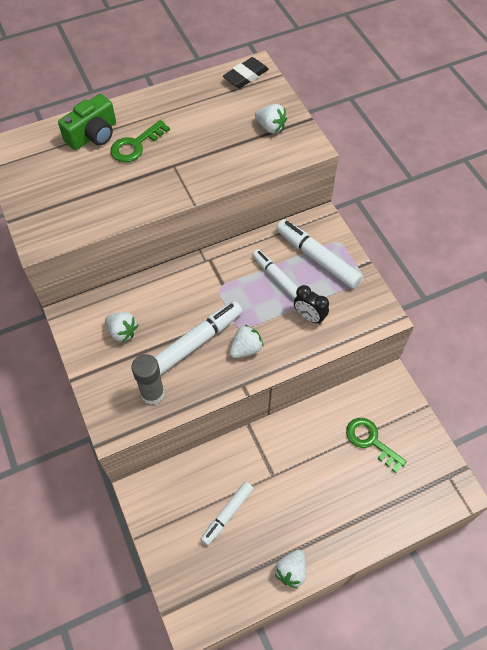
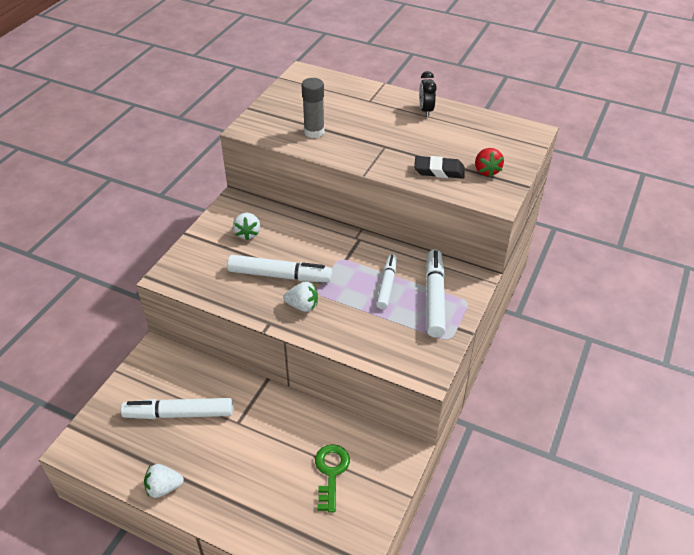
camera: 50 degrees right, 15 degrees down
green camera [58,94,116,150] -> none
green key [110,120,170,162] -> none
grey glue stick [131,354,165,405] -> grey glue stick moved to [302,78,325,138]
white marker [201,482,254,545] -> white marker [121,398,233,419], size x1.53
black eraser [223,57,269,88] -> black eraser moved to [414,156,465,179]
white strawberry [255,104,287,134] -> red strawberry [475,148,504,177]
black clock [294,285,329,324] -> black clock moved to [419,71,437,117]

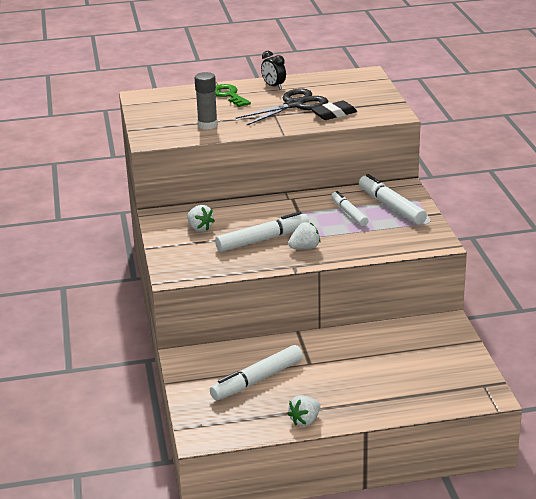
camera: 35 degrees left, 15 degrees down
green key [315,444,350,512] -> green key moved to [215,84,251,107]
red strawberry [475,148,504,177] -> none
none -> black scissors [236,88,328,125]

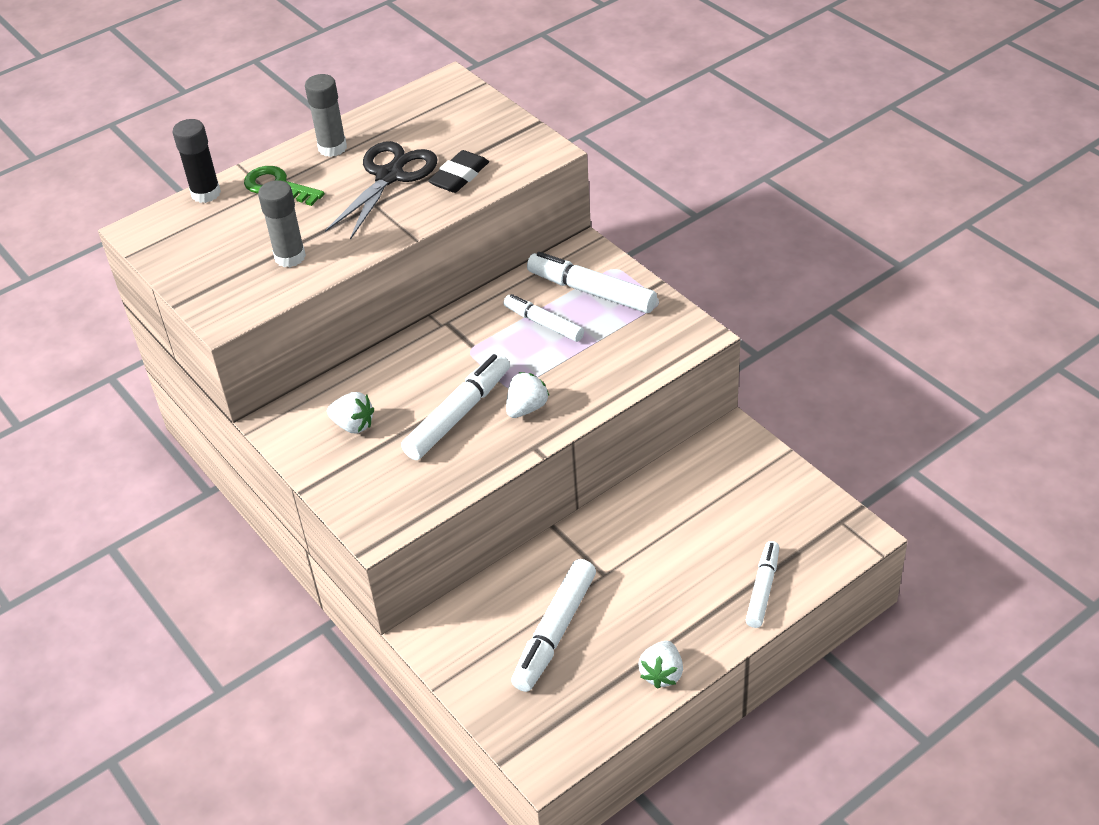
camera: 25 degrees left, 15 degrees up
black clock [261,51,286,89] -> grey glue stick [305,74,347,157]
none -> black glue stick [173,119,221,203]
none -> white marker [746,541,779,628]

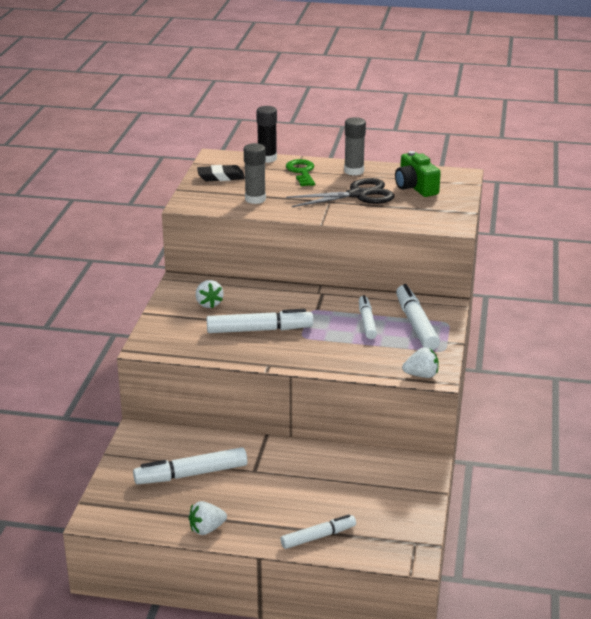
camera: 45 degrees right, 15 degrees down
black eraser [428,150,489,193] -> black eraser moved to [197,165,245,181]
white strawberry [506,372,549,418] -> white strawberry moved to [402,347,439,378]
none -> green camera [395,151,441,197]

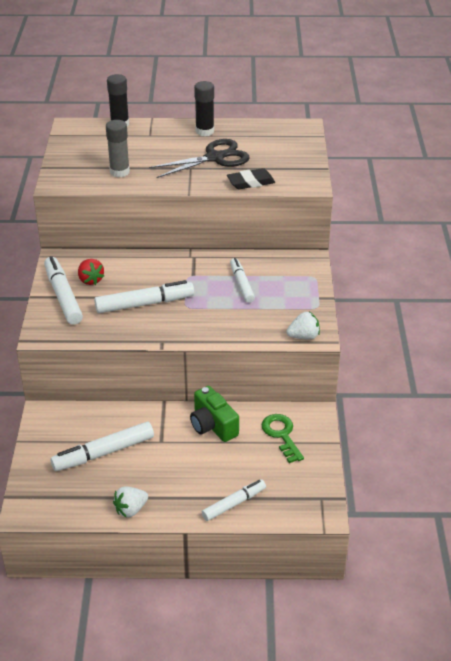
camera: 10 degrees left, 10 degrees up
white strawberry [196,280,224,308] -> red strawberry [78,259,104,285]
black eraser [197,165,245,181] -> black eraser moved to [227,168,275,189]
green key [286,159,315,186] -> green key moved to [262,414,304,463]
grey glue stick [344,117,366,176] -> black glue stick [194,81,214,136]
green camera [395,151,441,197] -> green camera moved to [190,386,239,442]
white marker [396,284,440,350] -> white marker moved to [44,256,83,325]

